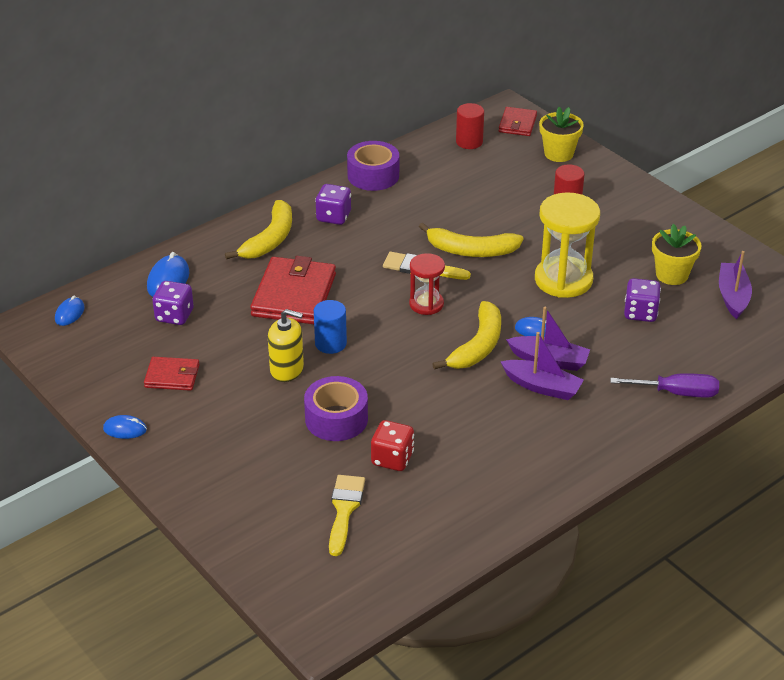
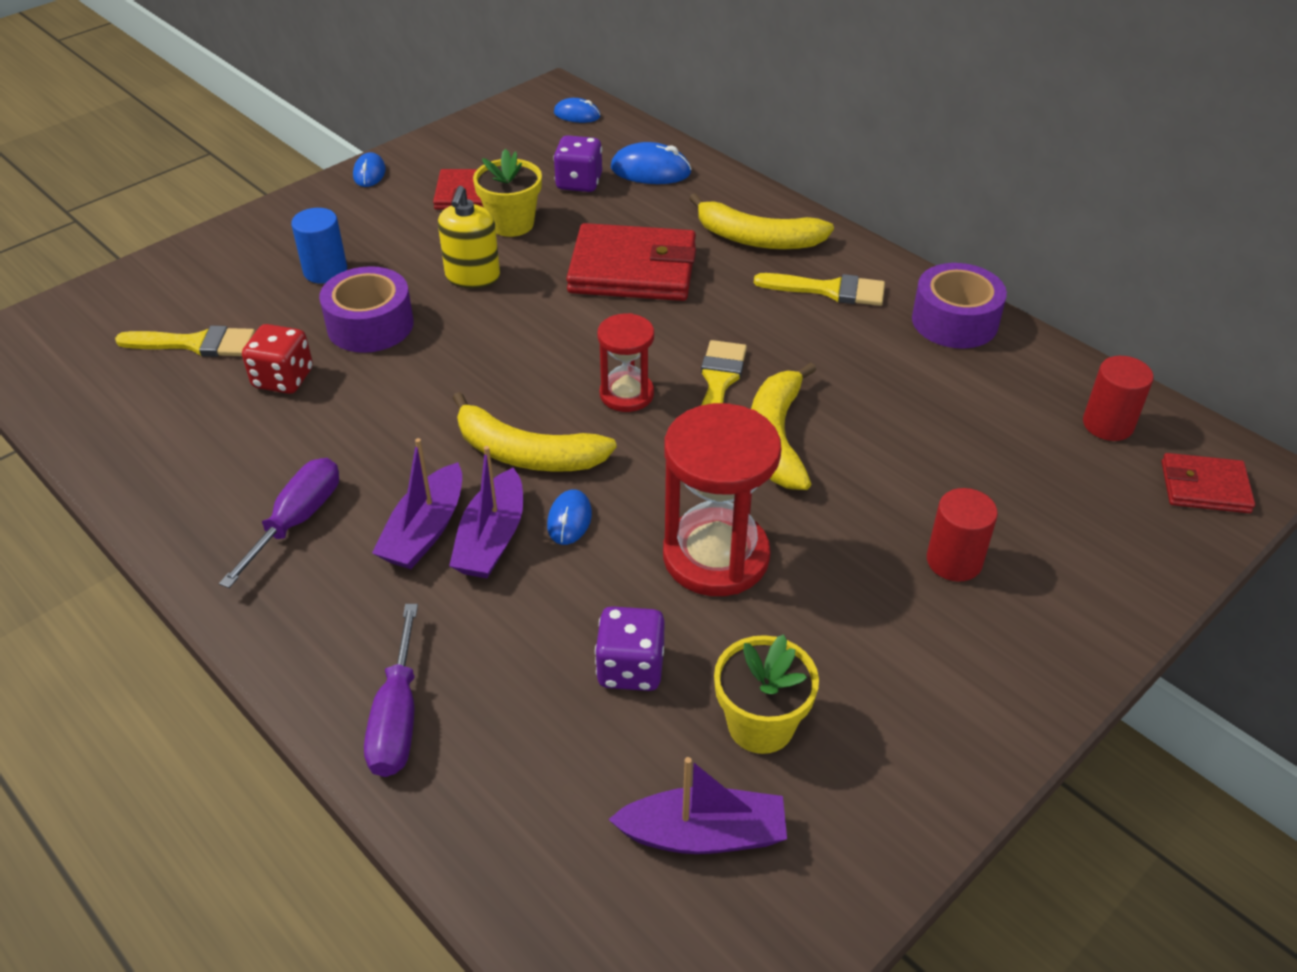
camera: 85 degrees right, 5 degrees up
blue cylinder [314,300,347,354] -> blue cylinder moved to [291,208,347,284]
purple dice [315,184,351,225] -> yellow brush [754,273,885,306]
yellow hourglass [535,192,600,298] -> red hourglass [663,403,782,596]
yellow flower pot [539,107,584,162] -> yellow flower pot moved to [473,149,542,237]
none -> purple screwdriver [219,458,339,588]

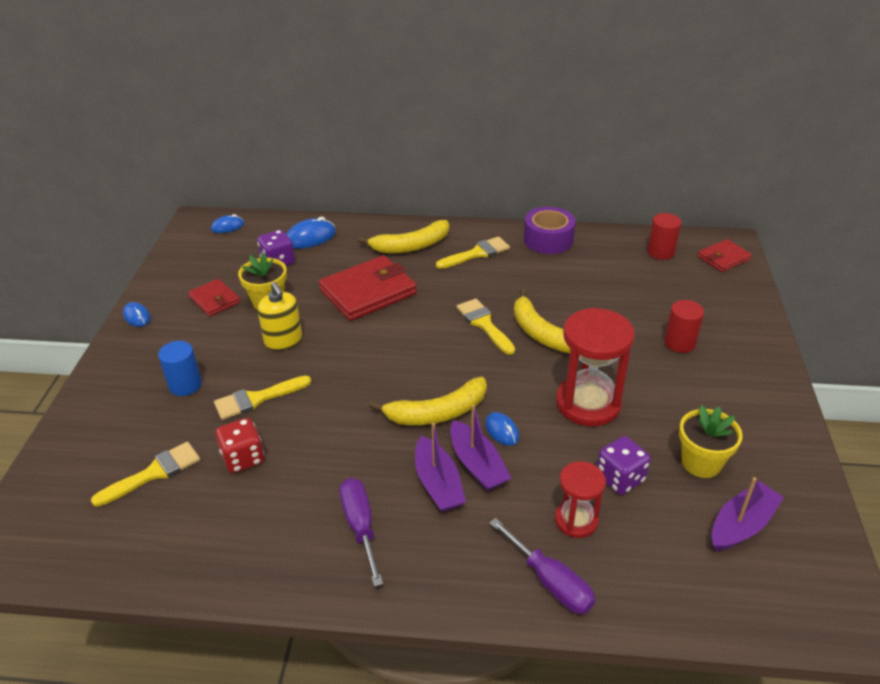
camera: 40 degrees left, 5 degrees down
purple tape [319,266,414,353] -> yellow brush [214,376,311,420]
red hourglass [597,313,654,412] -> red hourglass moved to [555,461,606,538]

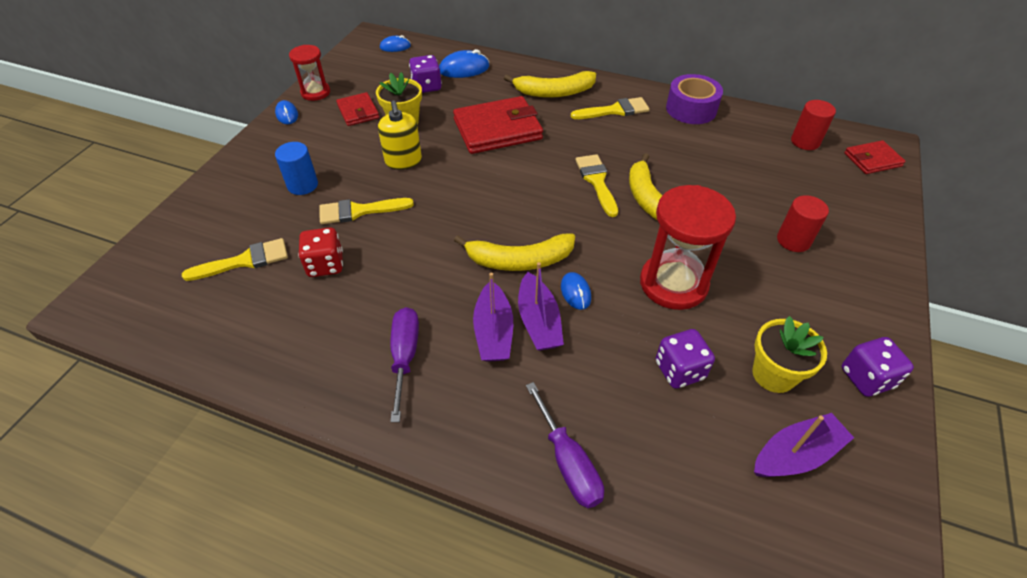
camera: 15 degrees right, 10 degrees up
red hourglass [555,461,606,538] -> red hourglass moved to [289,45,330,101]
none -> purple dice [842,337,914,397]

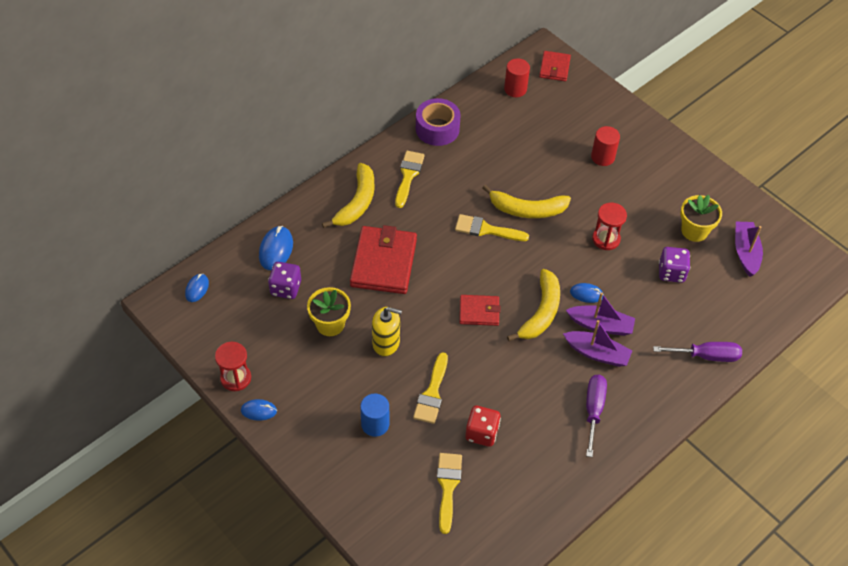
camera: 65 degrees left, 5 degrees up
red wallet [336,92,379,126] -> red wallet moved to [459,295,501,326]
purple screwdriver [390,307,419,422] -> purple screwdriver turned 75 degrees clockwise [586,375,607,457]
red hourglass [640,185,736,310] -> red hourglass [592,203,627,250], size x0.58
purple dice [842,337,914,397] -> none

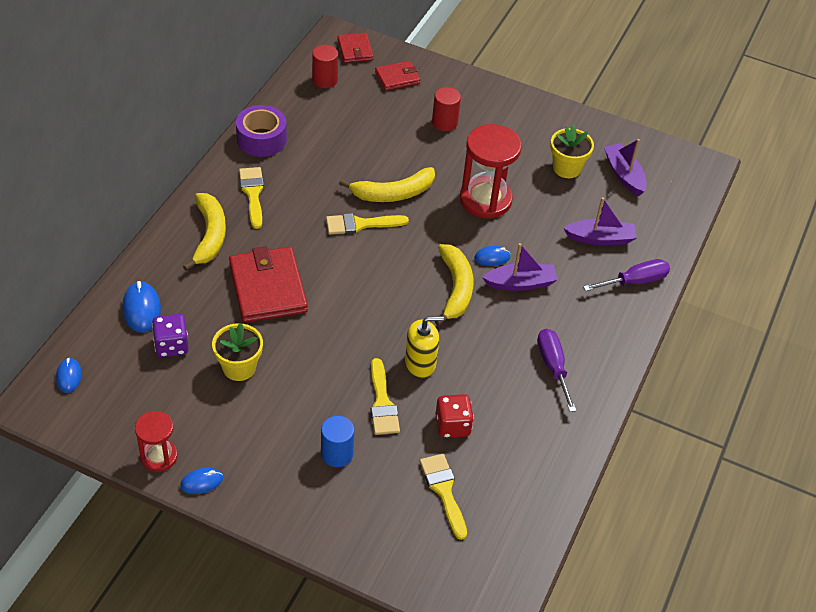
camera: 25 degrees left, 5 degrees down
yellow soap dispenser [372,307,402,356] -> yellow soap dispenser moved to [405,316,444,378]
red wallet [459,295,501,326] -> red wallet moved to [375,61,420,91]
purple boat [563,320,633,367] -> purple boat moved to [564,197,637,245]
red hourglass [592,203,627,250] -> red hourglass [460,124,522,218], size x1.72
purple dice [659,247,690,283] -> none

